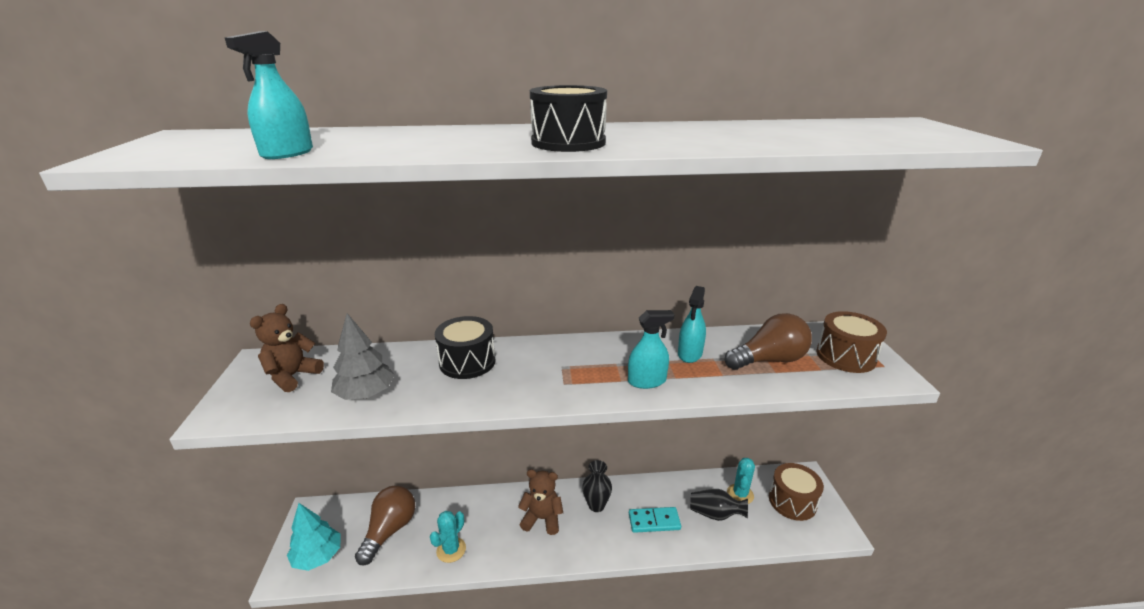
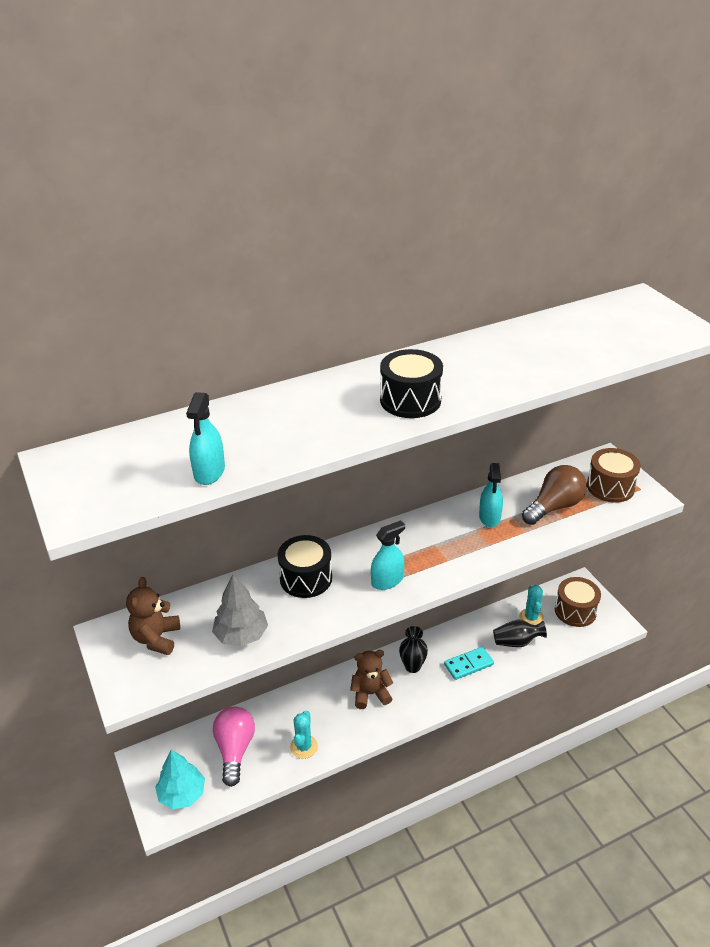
camera: 20 degrees left, 10 degrees up
brown light bulb [355,485,415,565] -> pink light bulb [213,707,255,787]
turquoise spray bottle [628,310,674,389] -> turquoise spray bottle moved to [371,520,405,590]

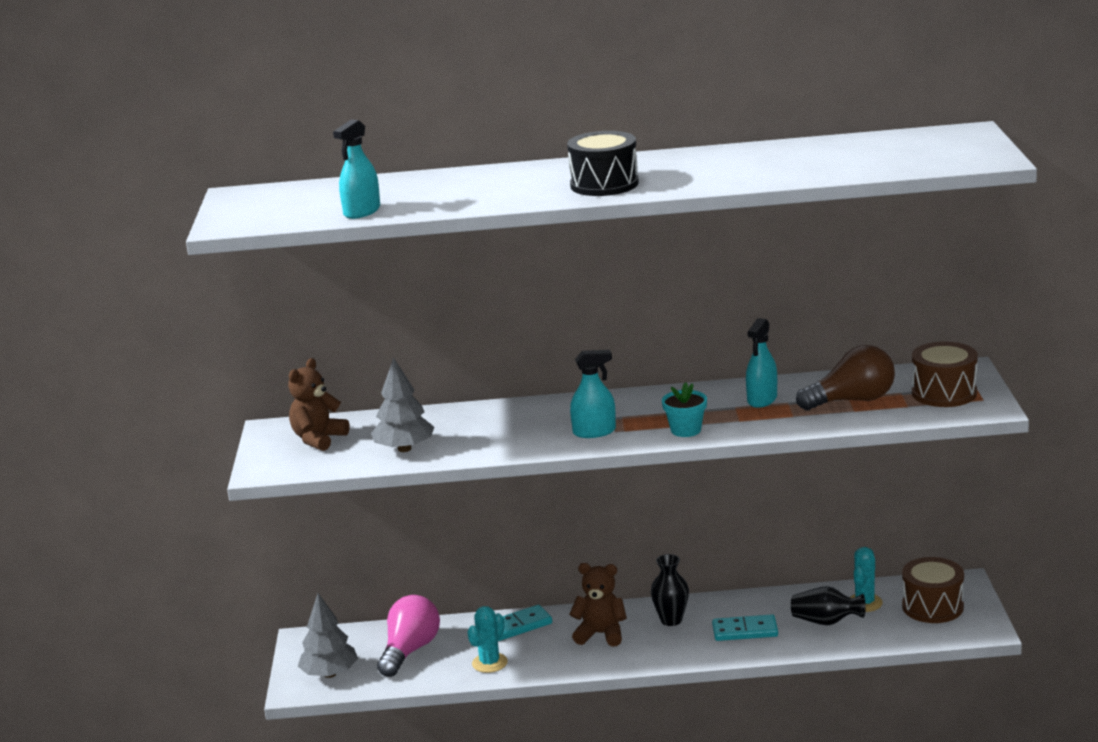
camera: 25 degrees right, 15 degrees down
turquoise tree [155,750,205,810] -> grey tree [298,593,358,678]
black drum [277,535,332,598] -> none
none -> turquoise domino [498,605,552,641]
none -> turquoise flower pot [662,382,707,437]

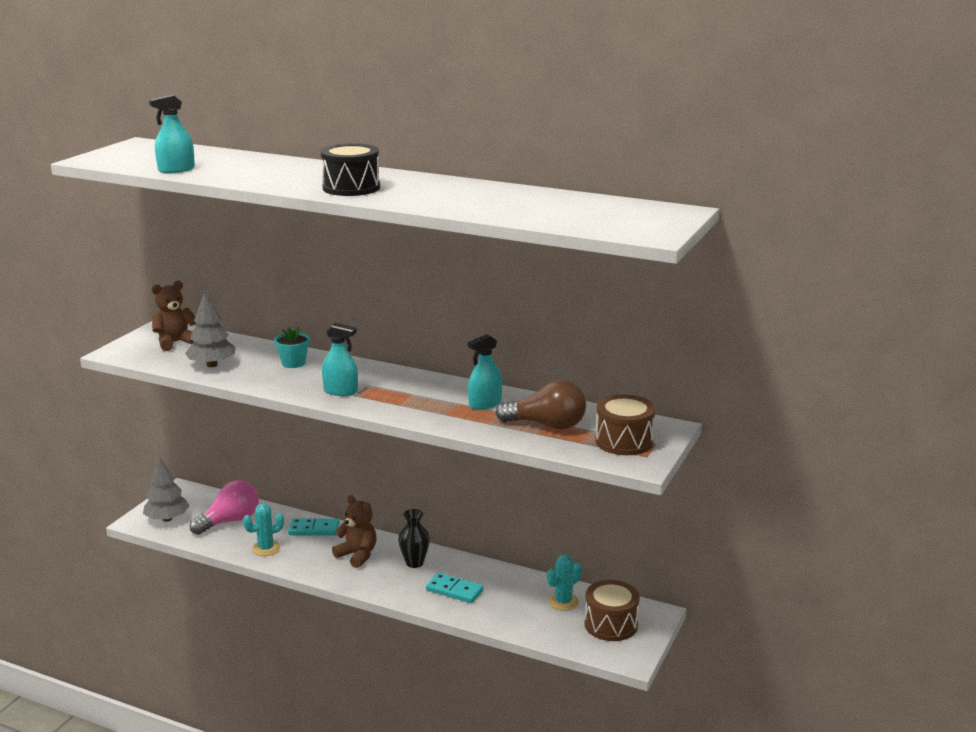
camera: 25 degrees right, 0 degrees up
turquoise flower pot [662,382,707,437] -> turquoise flower pot moved to [274,326,310,368]
black vase [791,586,866,625] -> none

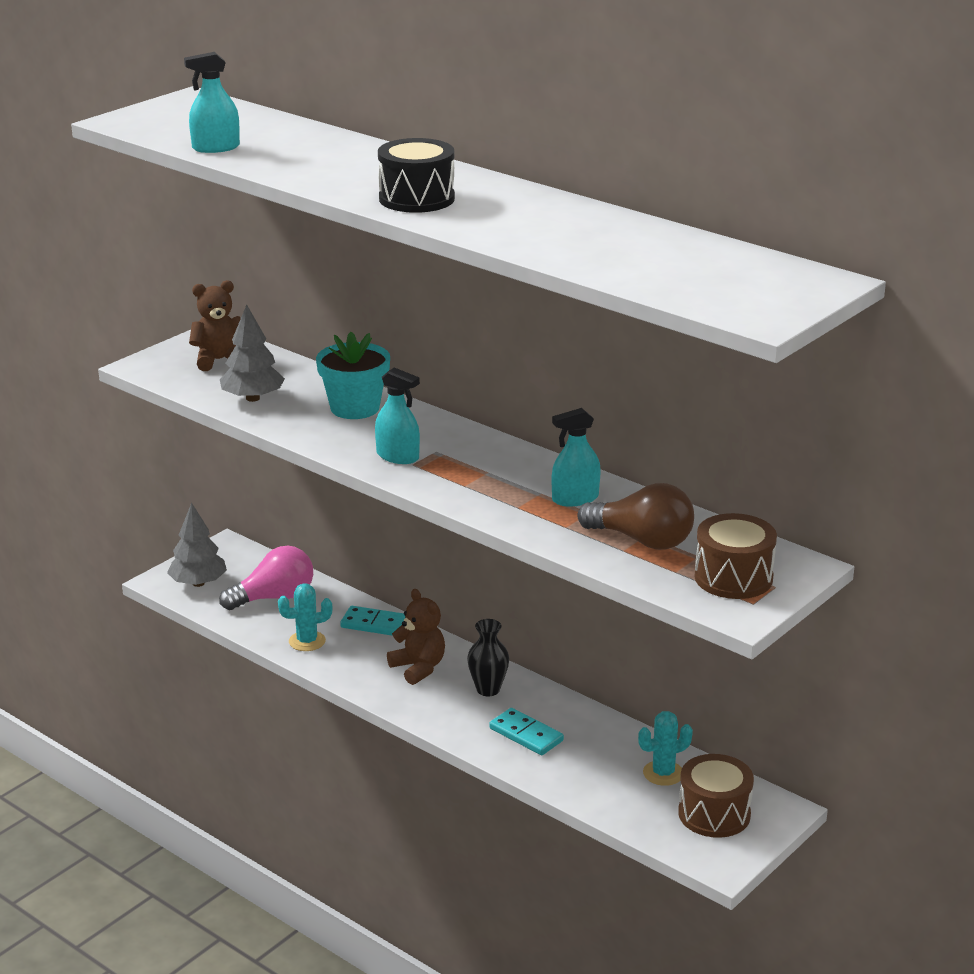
camera: 15 degrees right, 5 degrees up
turquoise flower pot [274,326,310,368] -> turquoise flower pot [316,332,390,419], size x1.59

